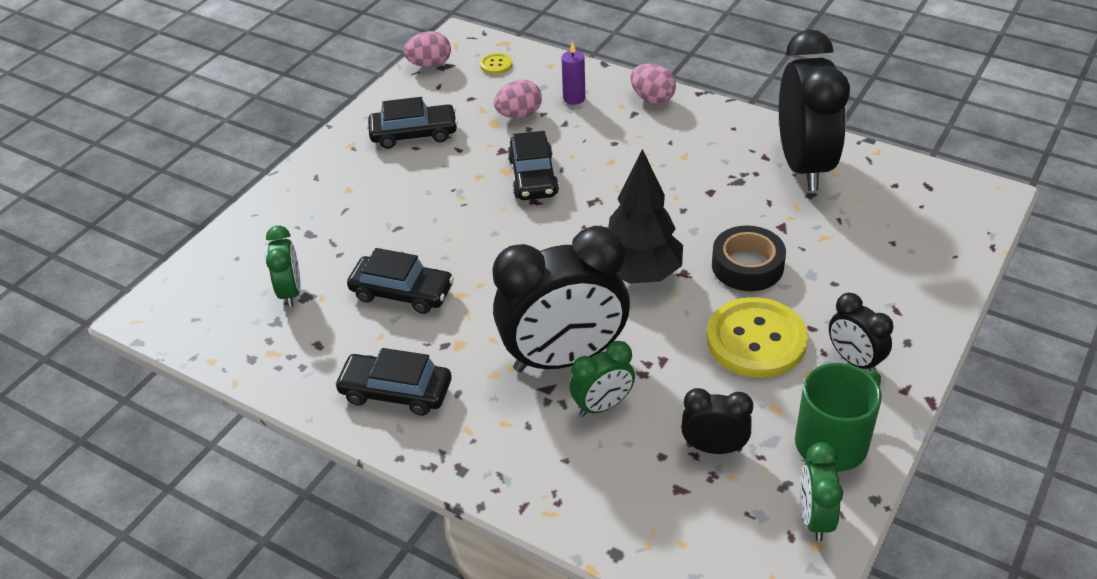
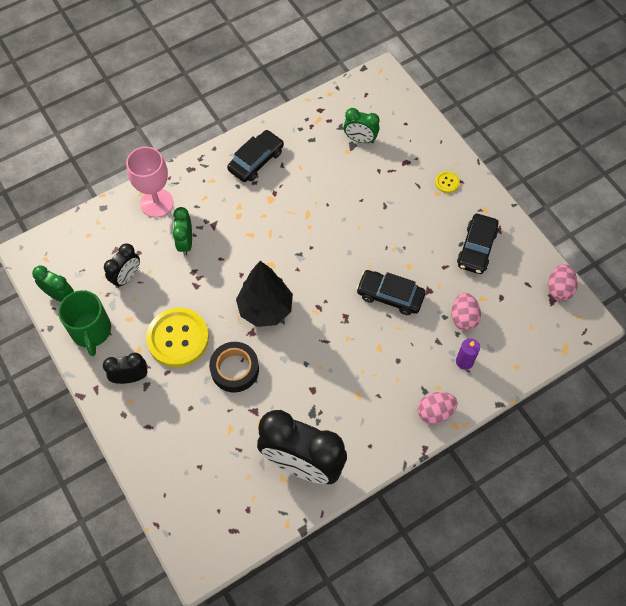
camera: 115 degrees right, 20 degrees up
black car [347,248,454,314] -> none
yellow button [480,53,512,74] -> yellow button moved to [435,171,460,193]
black clock [492,226,630,372] -> none
none -> pink goblet [126,147,174,218]

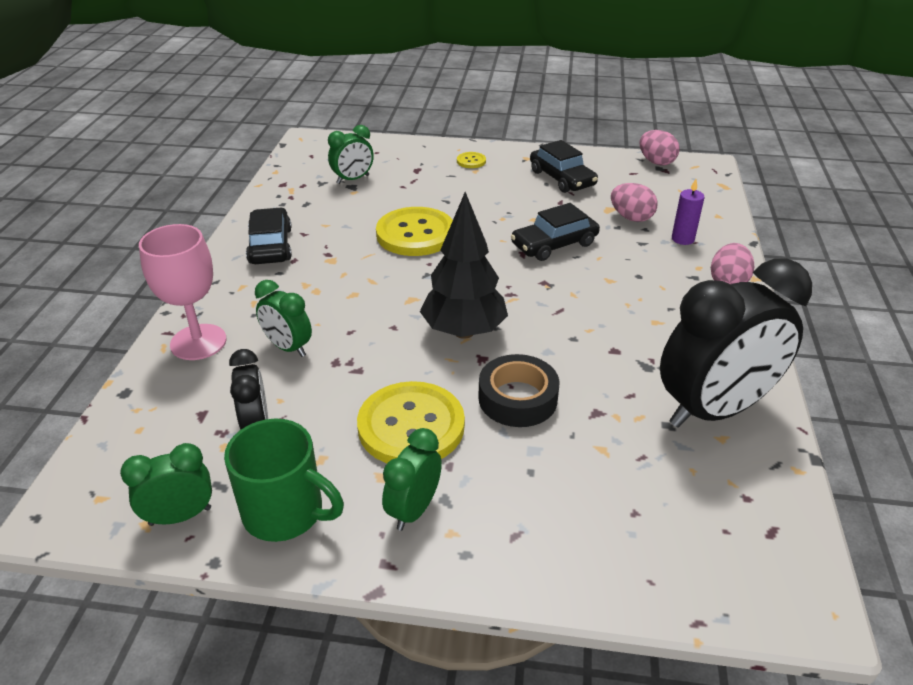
camera: 50 degrees left, 25 degrees down
black clock [103,352,148,384] -> green clock [382,428,442,531]
none -> yellow button [376,207,453,256]

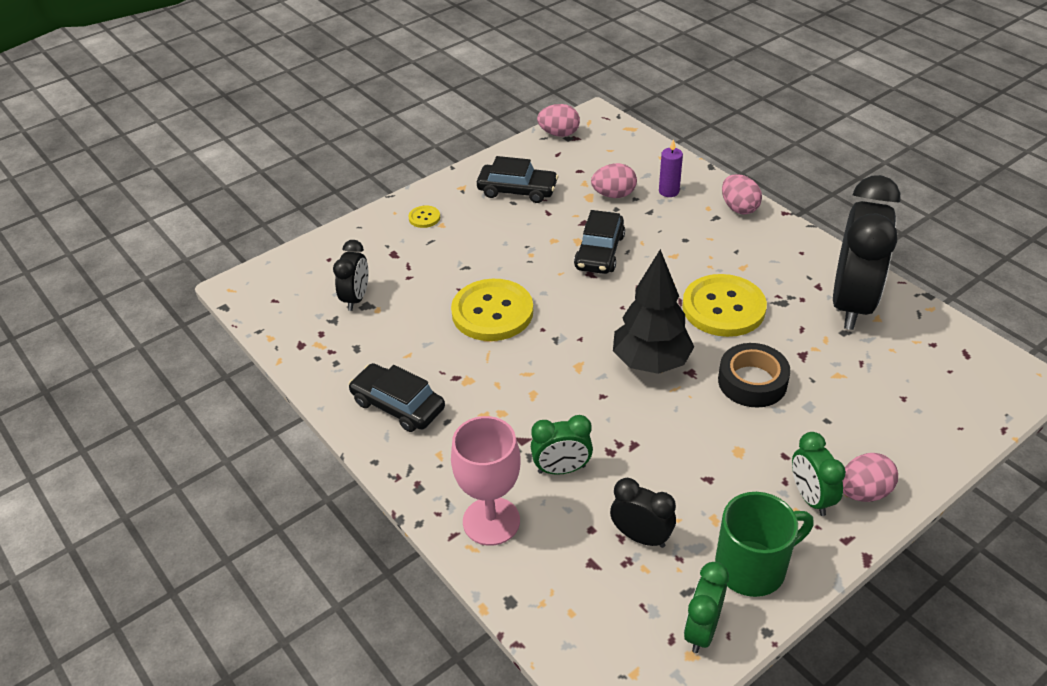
camera: 45 degrees left, 5 degrees up
green clock [328,125,374,184] -> black clock [333,240,368,311]
yellow button [357,381,465,463] -> yellow button moved to [682,274,767,337]
none -> pink egg [842,453,898,502]

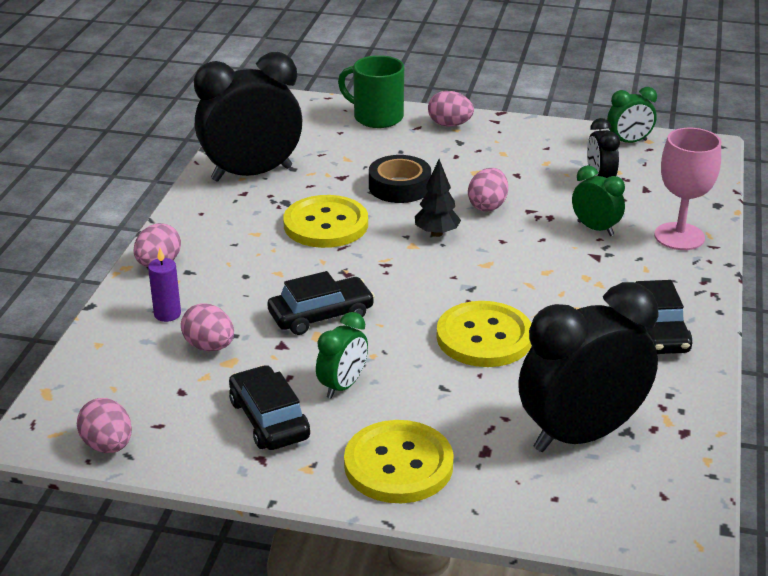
camera: 130 degrees left, 10 degrees down
black clock [333,240,368,311] -> black clock [518,282,659,452], size x2.06
yellow button [408,206,440,228] -> yellow button [344,420,454,503], size x2.32
black tree [613,249,694,374] -> black tree [415,159,461,237], size x0.59
green mug [715,492,814,597] -> green mug moved to [338,55,404,128]
green clock [792,432,846,516] -> green clock moved to [316,312,368,399]
none -> pink egg [468,168,508,212]

